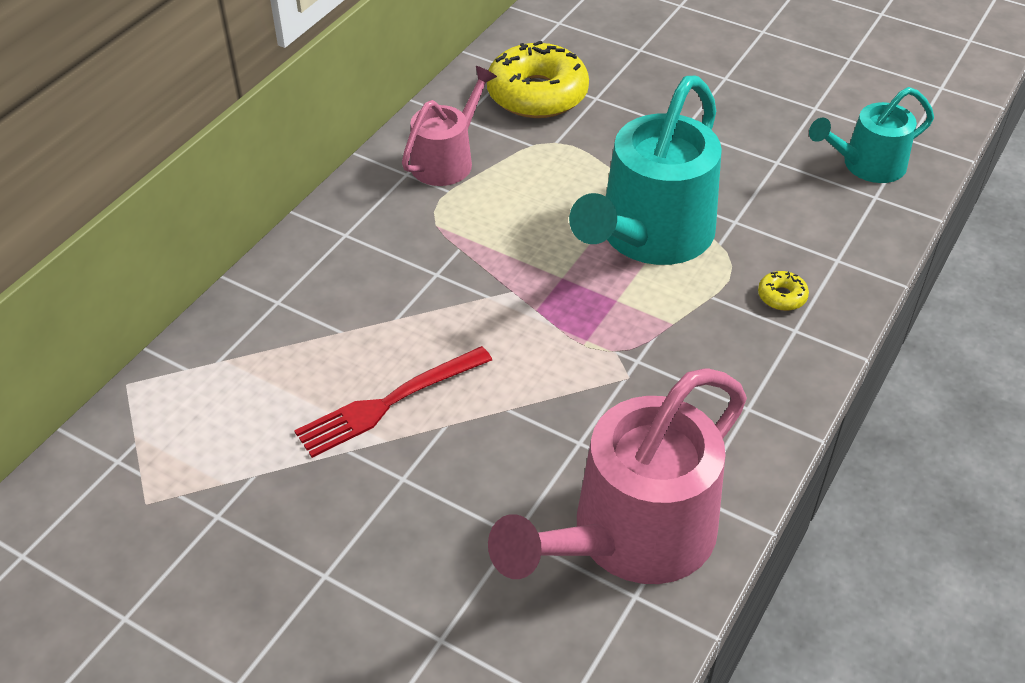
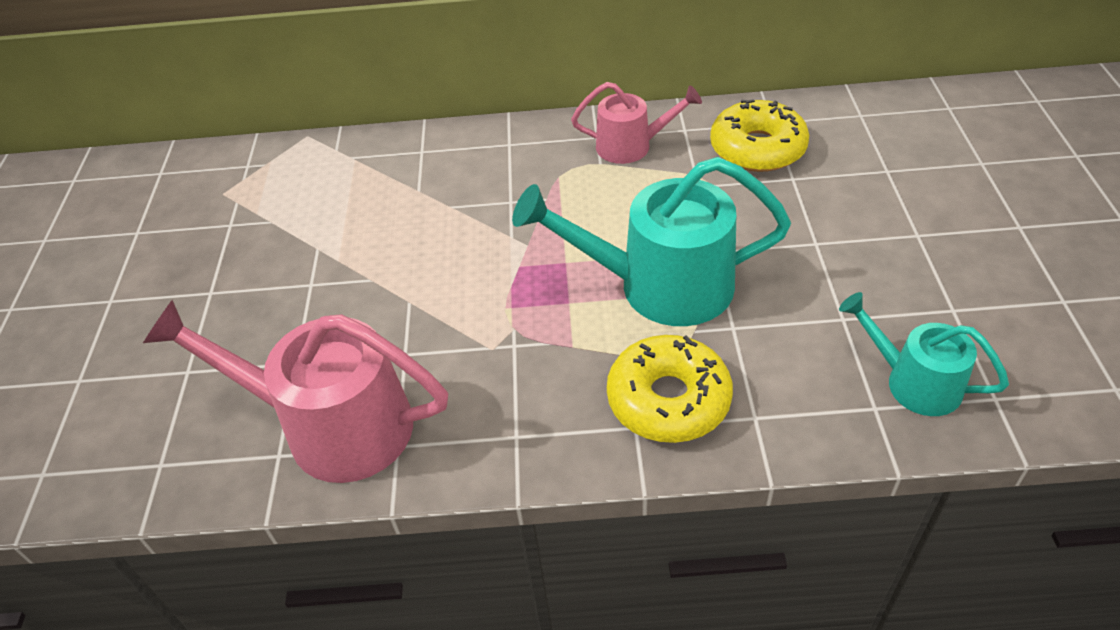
camera: 60 degrees right, 0 degrees up
red fork [294,346,492,458] -> none
yellow donut [758,271,809,311] -> yellow donut [607,335,733,443], size x2.42

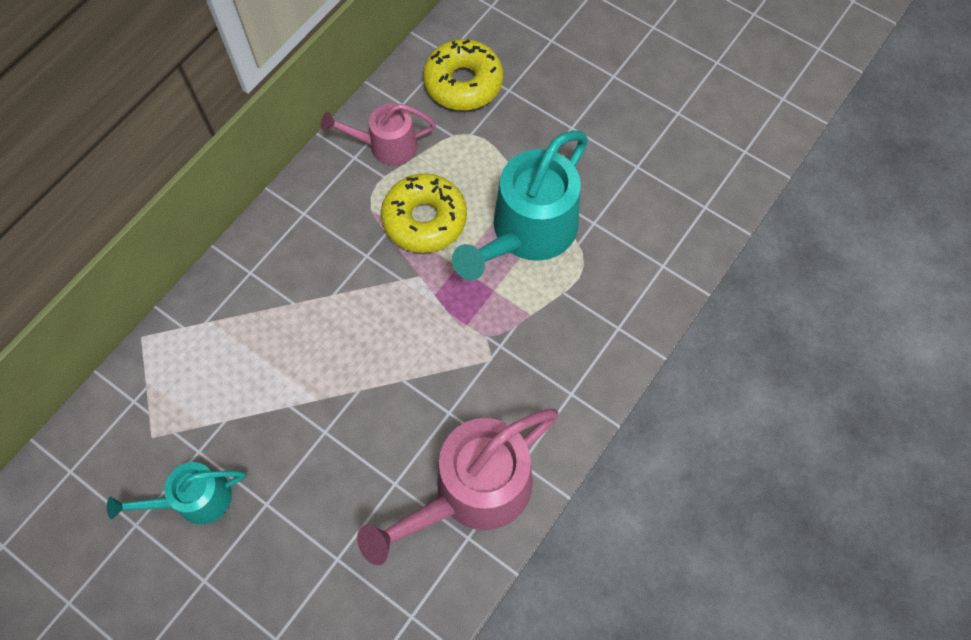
camera: 55 degrees left, 20 degrees up
pink watering can [571,82,702,164] -> pink watering can turned 135 degrees counterclockwise [321,104,436,165]
yellow donut [607,335,733,443] -> yellow donut moved to [381,173,467,253]
turquoise watering can [839,292,1009,416] -> turquoise watering can moved to [107,462,246,524]

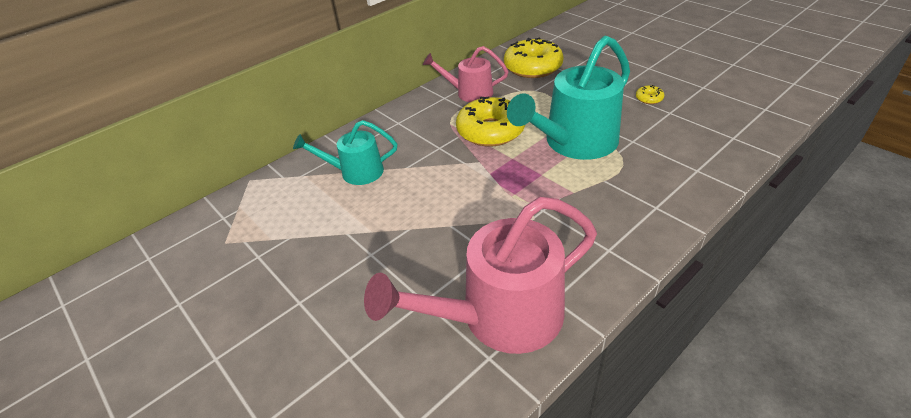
camera: 15 degrees right, 25 degrees down
turquoise watering can [107,462,246,524] -> turquoise watering can moved to [293,120,397,185]
none -> yellow donut [636,85,664,104]

